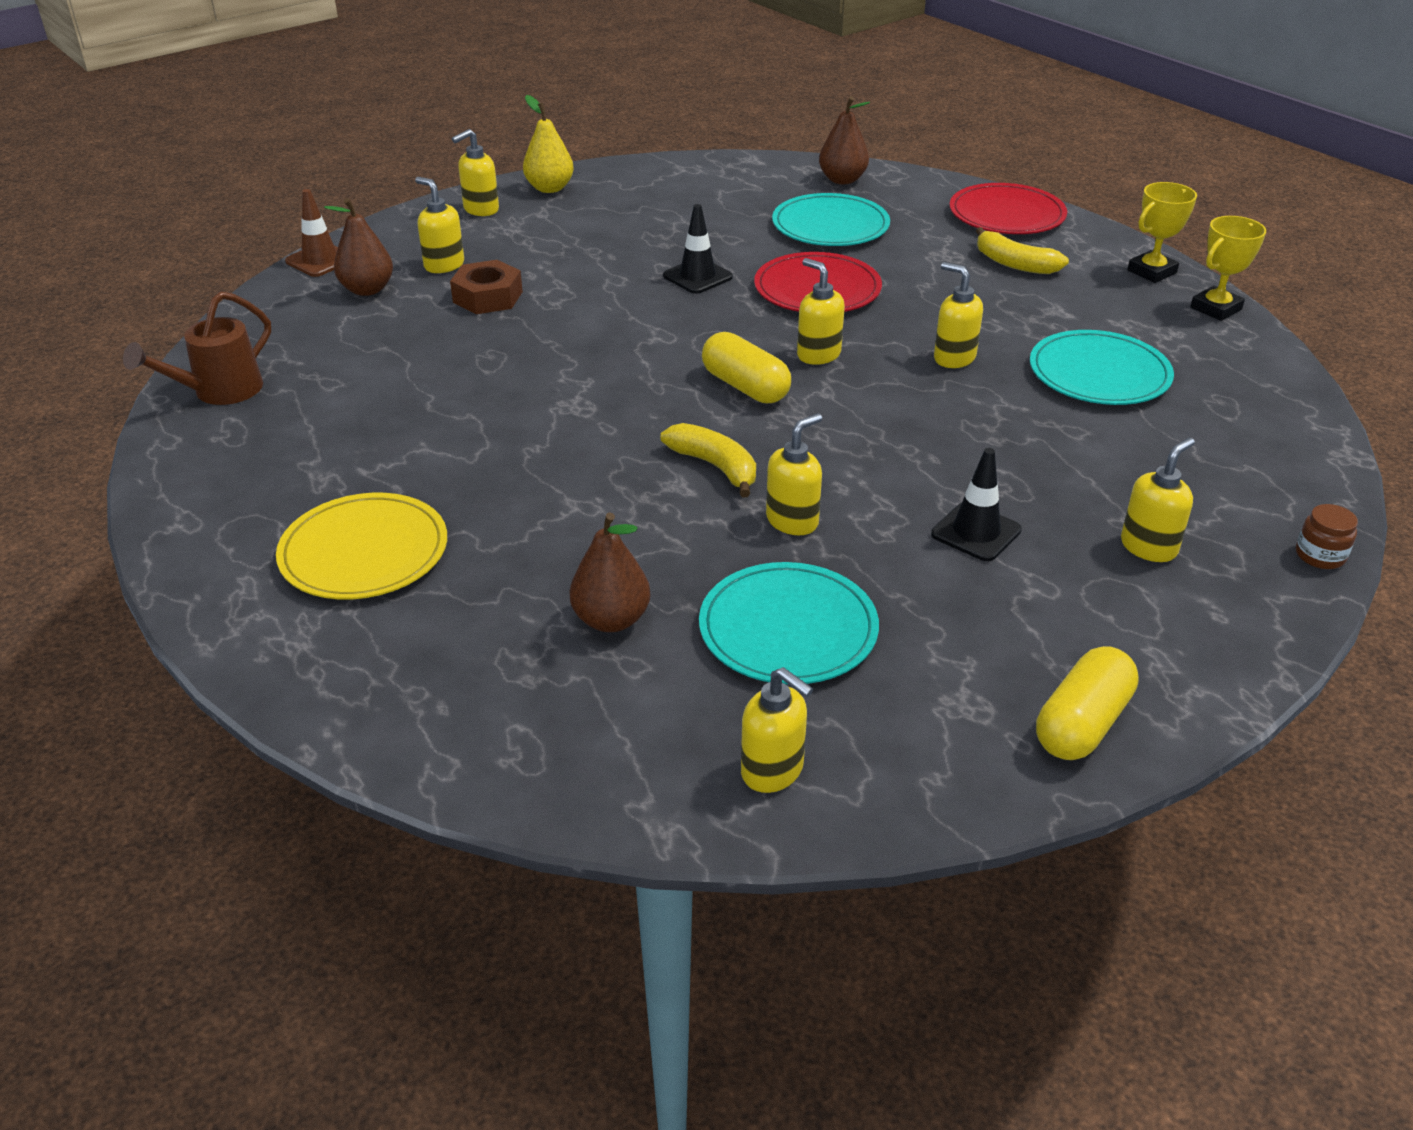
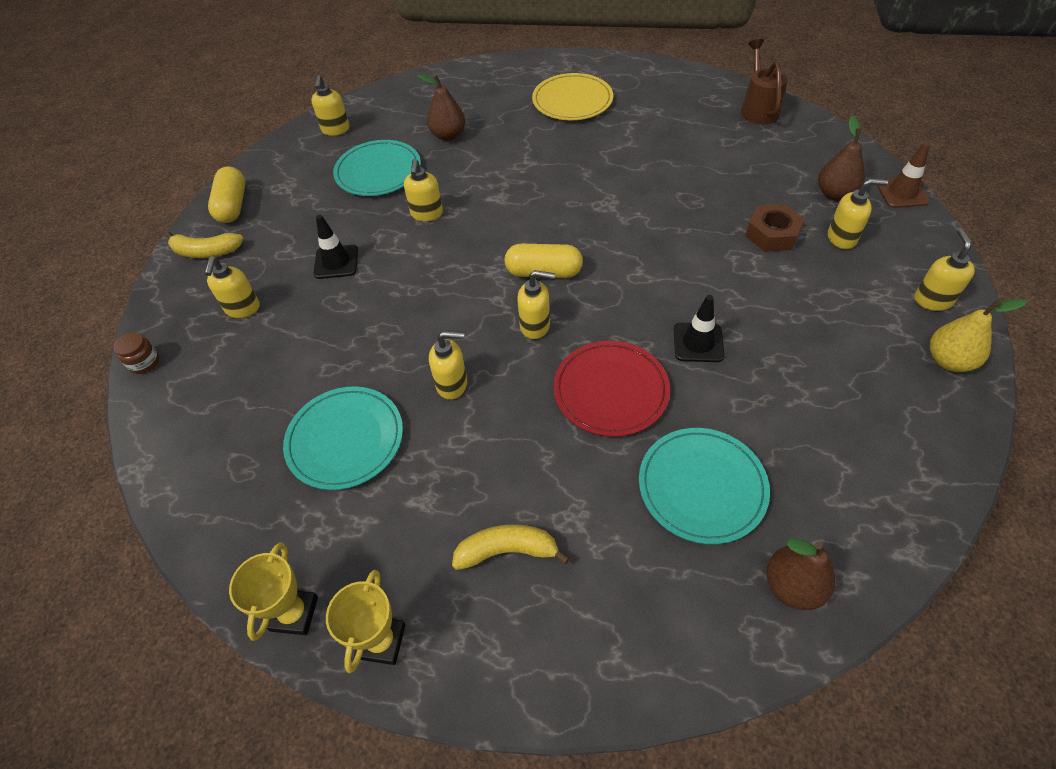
camera: 140 degrees right, 15 degrees up
yellow banana [661,423,756,497] -> yellow banana moved to [165,232,244,258]
yellow soap dispenser [741,667,813,793] -> yellow soap dispenser turned 90 degrees counterclockwise [311,75,350,136]
red plate [950,183,1067,234] -> none

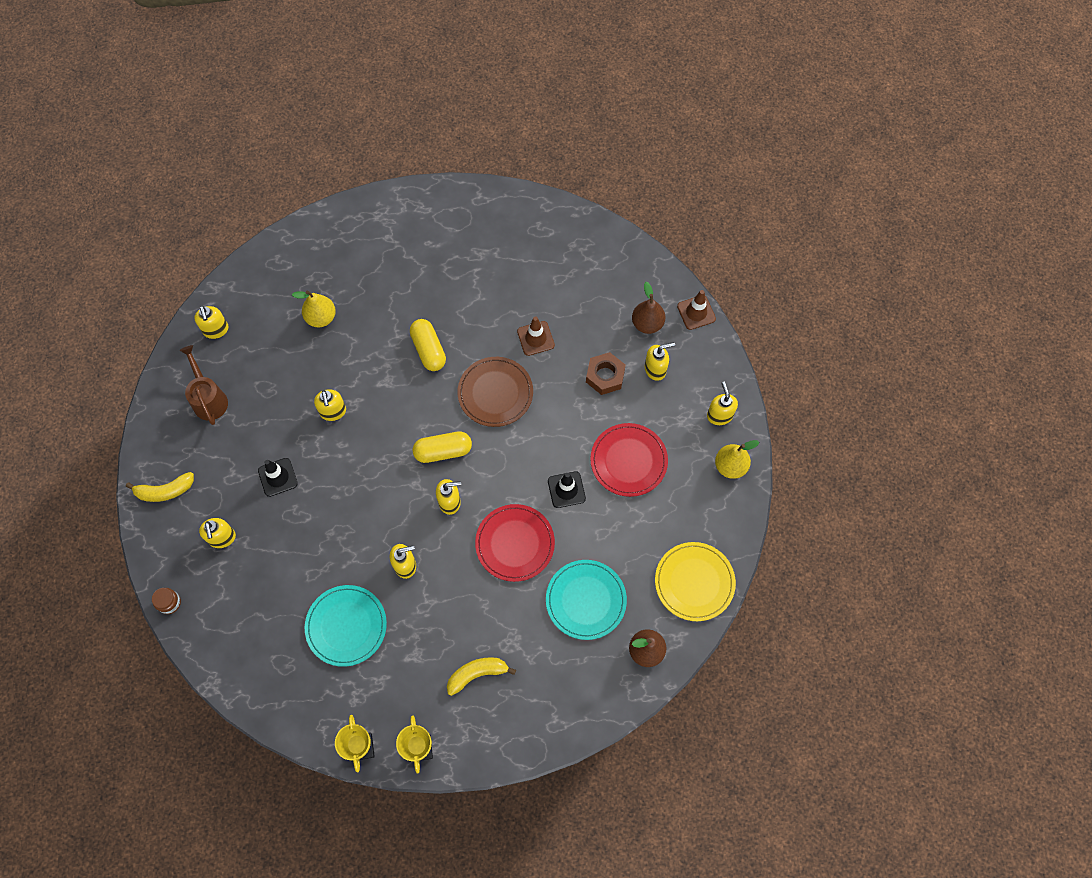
camera: 20 degrees left, 15 degrees up
yellow capsule [208,166,245,223] -> yellow capsule moved to [410,319,446,371]
turquoise plate [333,140,421,196] -> none
brown pear [417,74,465,141] -> yellow pear [292,290,336,327]
yellow plate [532,73,613,120] -> yellow plate moved to [655,542,736,621]
brown watering can [741,39,788,125] -> brown watering can moved to [179,345,228,425]
none -> brown plate [458,357,533,427]
none -> brown traffic cone [517,316,555,356]
none -> red plate [590,423,668,497]

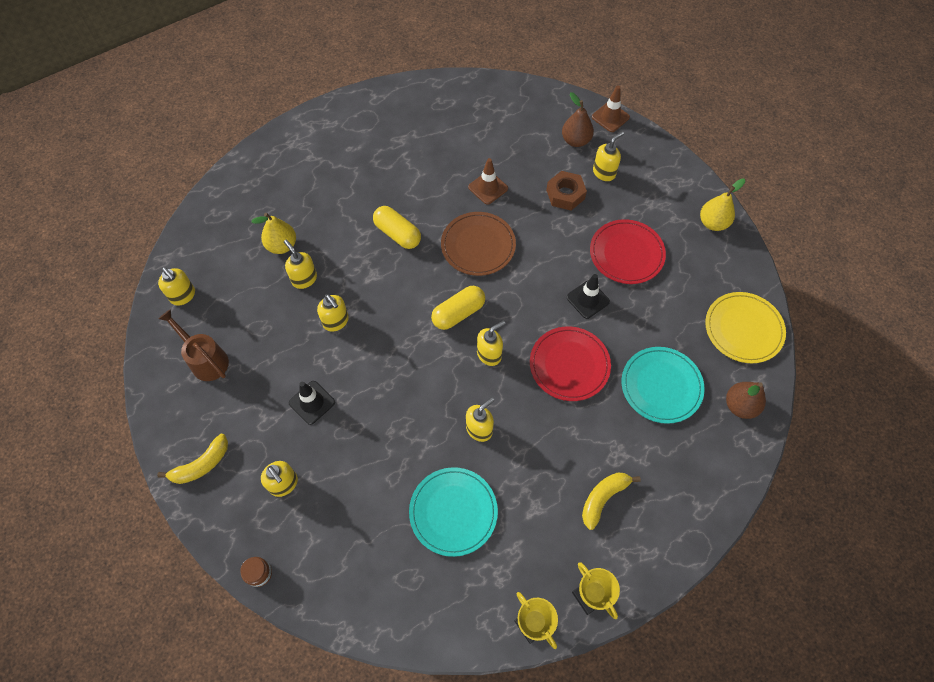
camera: 25 degrees left, 5 degrees down
yellow soap dispenser [707,382,738,425] -> yellow soap dispenser moved to [284,240,317,289]

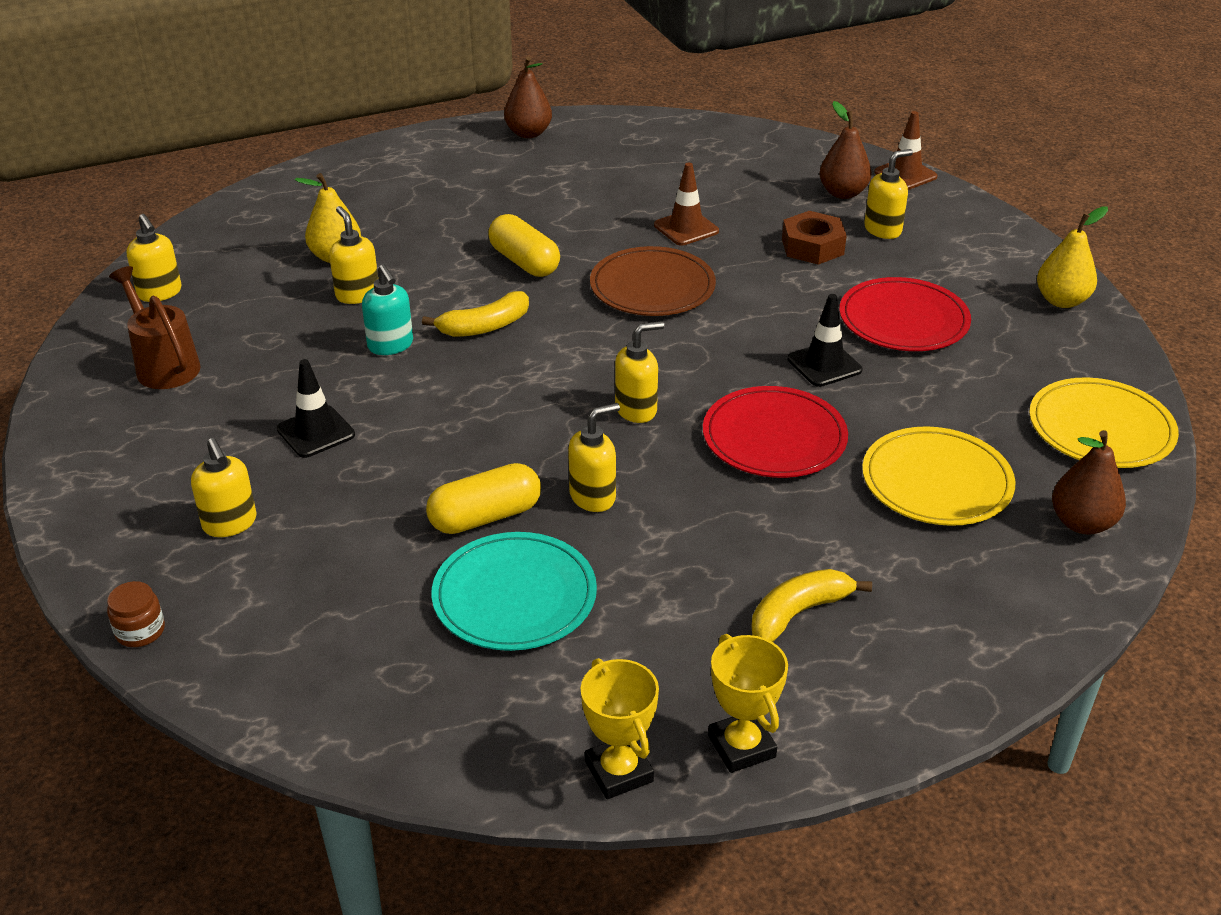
camera: 10 degrees right, 25 degrees down
yellow banana [157,434,228,484] -> yellow banana moved to [422,291,529,337]
yellow soap dispenser [317,294,349,332] -> turquoise soap dispenser [362,264,413,355]
yellow capsule [431,286,485,330] -> yellow capsule moved to [426,463,541,534]
turquoise plate [622,347,705,424] -> yellow plate [862,426,1016,526]
none -> brown pear [504,57,552,138]

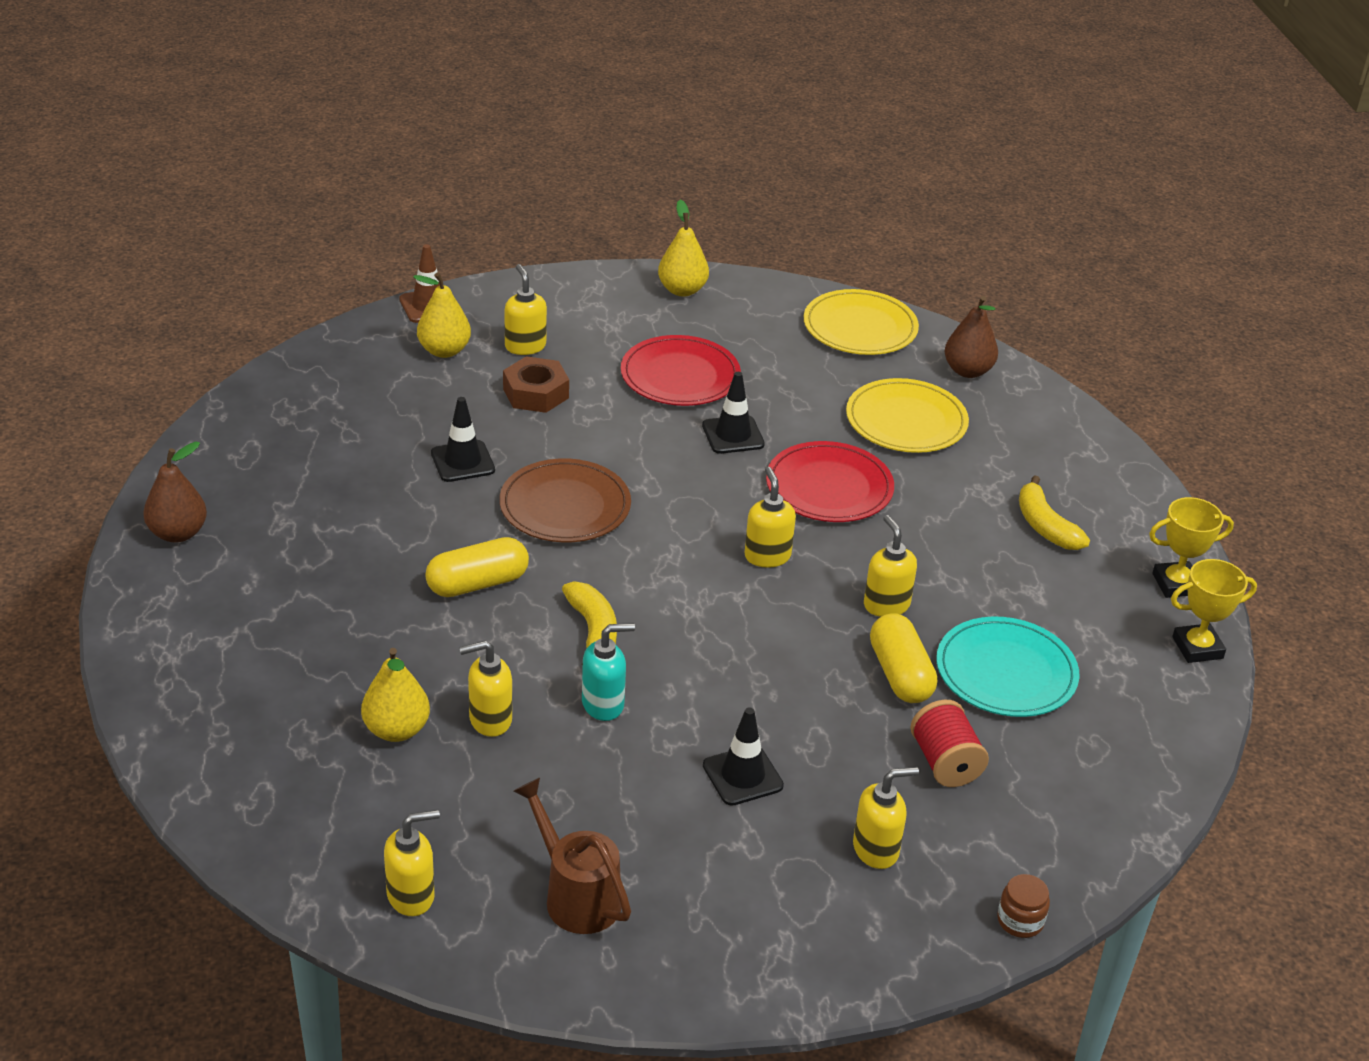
camera: 80 degrees left, 0 degrees up
brown watering can [109,266,201,389] -> brown watering can turned 75 degrees clockwise [514,778,631,934]
brown traffic cone [654,163,719,246] -> black traffic cone [431,397,495,482]
brown pear [819,101,872,199] -> yellow pear [413,272,471,358]
none -> red spool [910,700,989,787]

